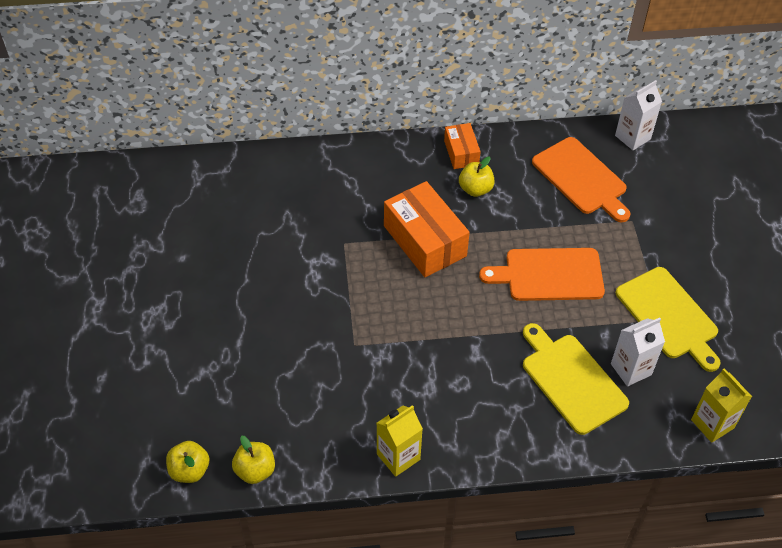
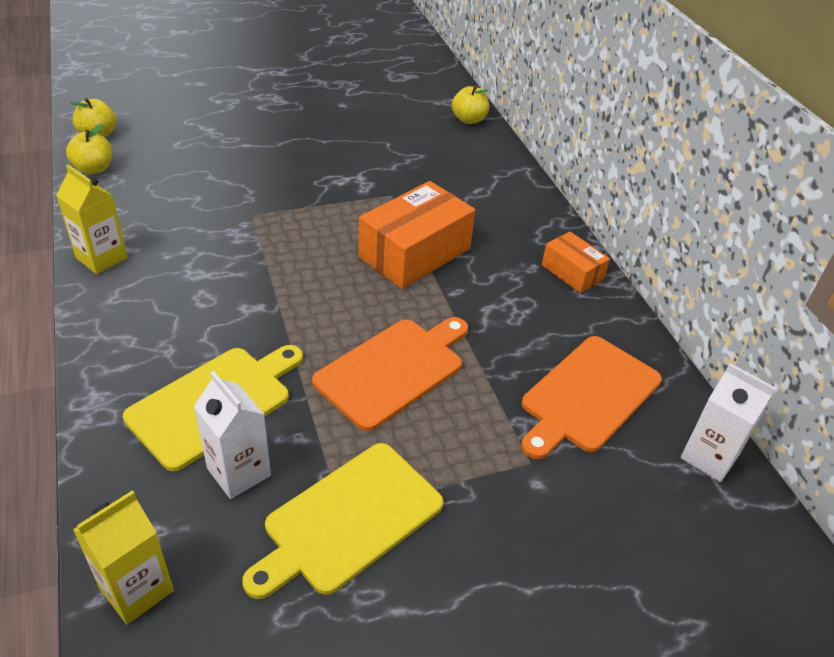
camera: 75 degrees right, 10 degrees down
orange box [444,123,481,169] -> orange box turned 75 degrees clockwise [542,232,610,293]
yellow apple [459,156,495,197] -> yellow apple moved to [452,85,489,124]
orange cutting board [479,248,605,301] -> orange cutting board turned 60 degrees clockwise [312,317,468,431]

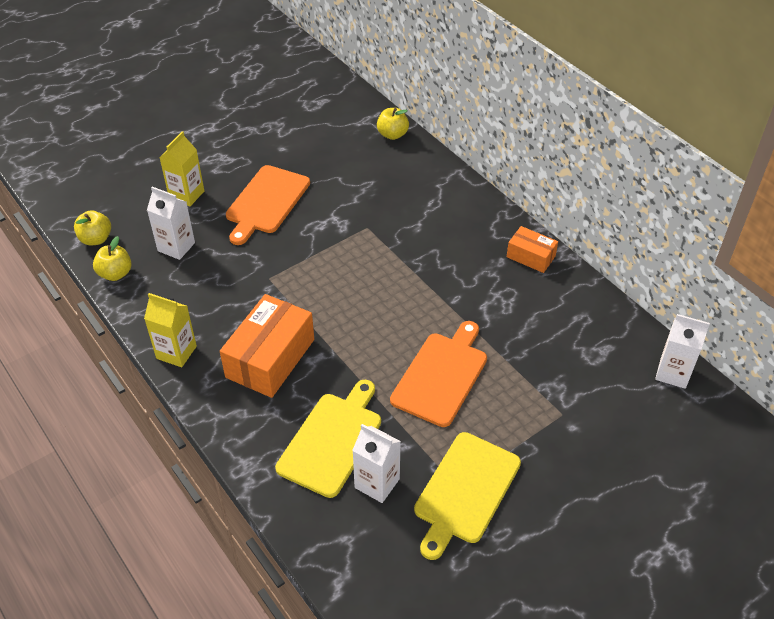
camera: 15 degrees left, 5 degrees up
yellow carton [73,490,174,625] -> yellow carton moved to [159,131,204,206]
orange box [358,181,475,289] -> orange box moved to [220,294,314,398]
orange cutting board [521,336,662,459] -> orange cutting board moved to [226,165,310,245]
none -> white carton [147,187,195,260]

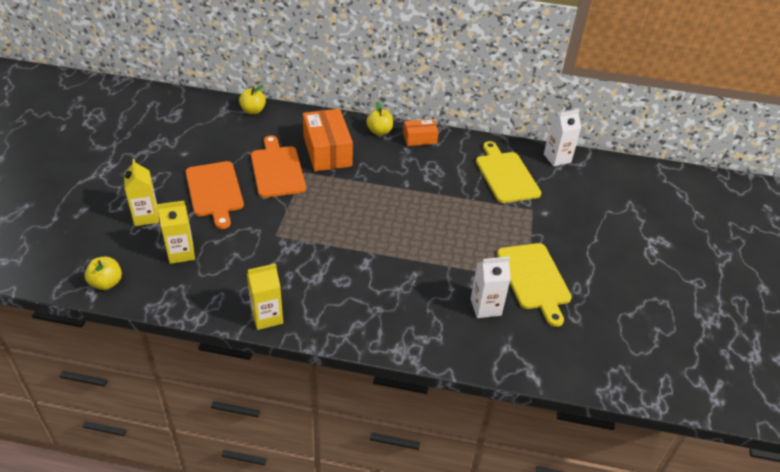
camera: 45 degrees left, 5 degrees down
yellow apple [93,236,132,281] -> yellow apple moved to [367,102,393,135]
white carton [147,187,195,260] -> yellow carton [157,201,195,264]
orange box [220,294,314,398] -> orange box moved to [303,109,353,171]
yellow cutting board [275,380,381,498] -> yellow cutting board moved to [476,141,541,203]
orange cutting board [390,321,487,427] -> orange cutting board moved to [251,135,306,198]

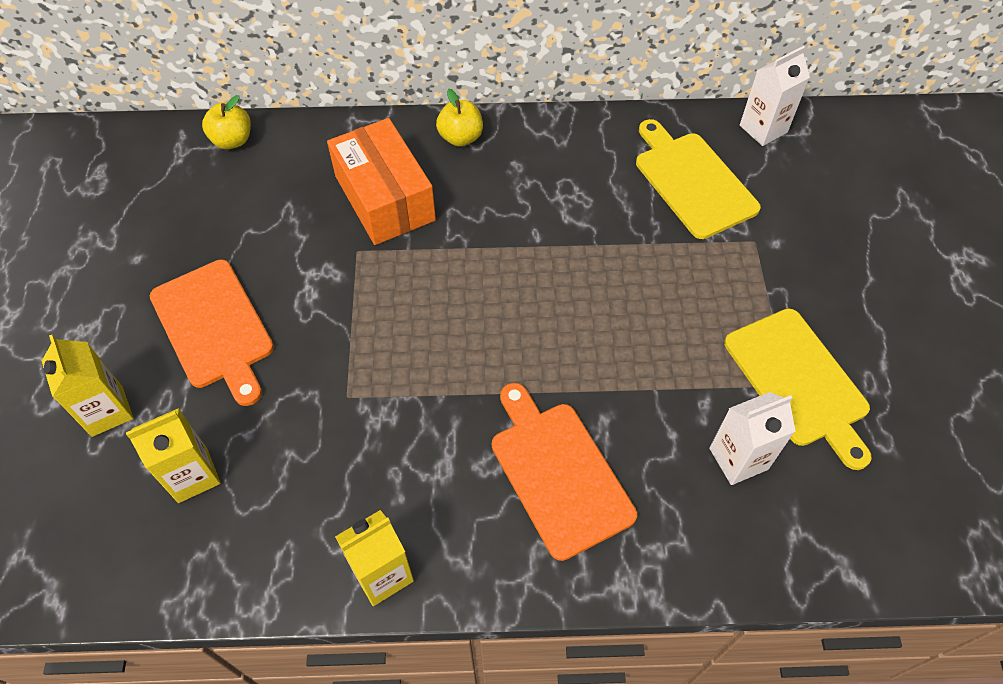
camera: 10 degrees left, 15 degrees up
yellow apple [85,257,122,290] -> none
orange cutting board [251,135,306,198] -> orange cutting board moved to [492,383,637,561]
orange box [403,119,439,146] -> none

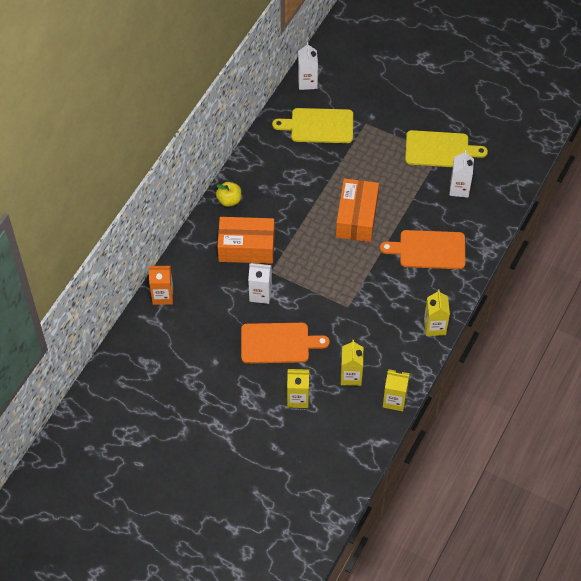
camera: 60 degrees left, 0 degrees up
yellow apple [202,95,251,149] -> orange carton [148,266,173,305]
none -> white carton [248,263,272,304]
none -> orange box [336,178,379,242]
none -> yellow carton [383,369,410,411]

